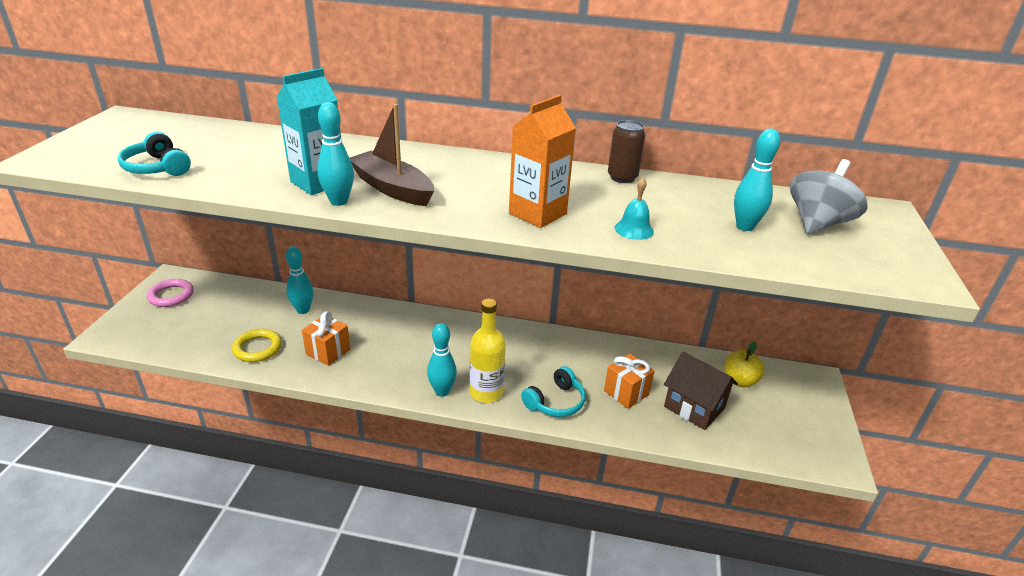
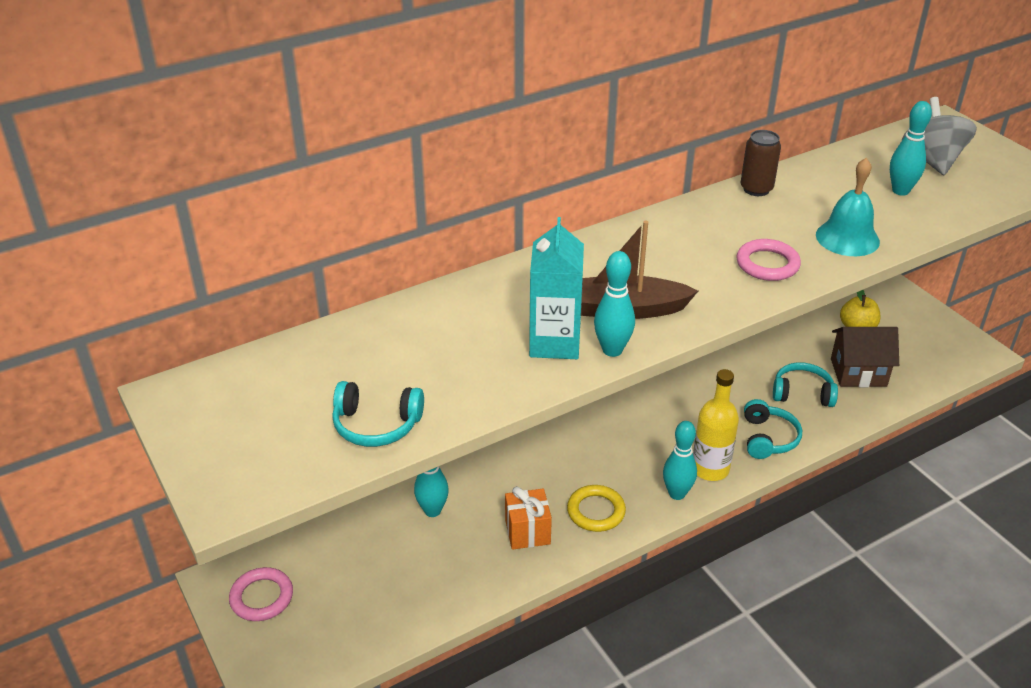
camera: 40 degrees left, 5 degrees up
yellow ring [232,329,282,362] -> yellow ring moved to [567,485,626,532]
orange carton [509,95,576,228] -> pink ring [736,239,801,281]
orange gift [604,354,655,409] -> turquoise headphones [773,362,838,407]
turquoise bell [615,177,654,240] -> turquoise bell [816,158,880,256], size x1.60

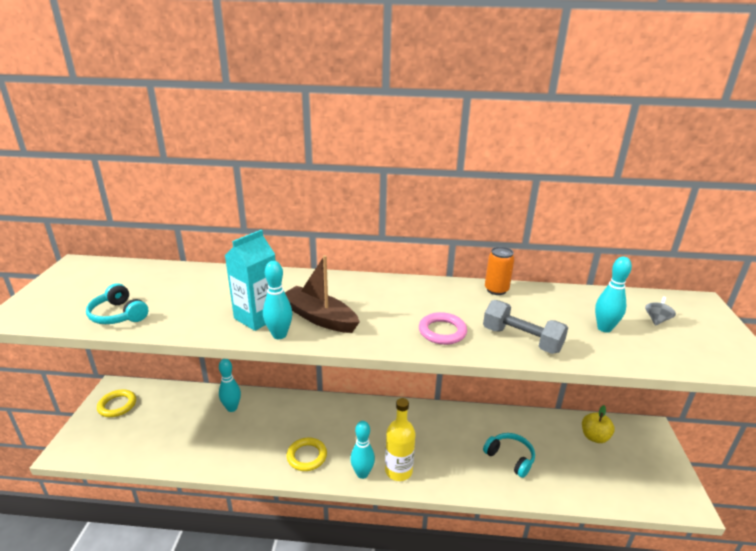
camera: 35 degrees right, 10 degrees down
pink ring [229,567,293,621] -> yellow ring [97,389,136,417]
orange gift [505,486,552,550] -> none
brown can [741,130,781,196] -> orange can [485,247,515,295]
turquoise headphones [744,399,802,459] -> none
turquoise bell [816,158,880,256] -> grey dumbbell [483,300,568,354]
brown house [831,327,899,387] -> none
grey spinning top [902,97,977,175] -> grey spinning top [645,296,676,326], size x0.48

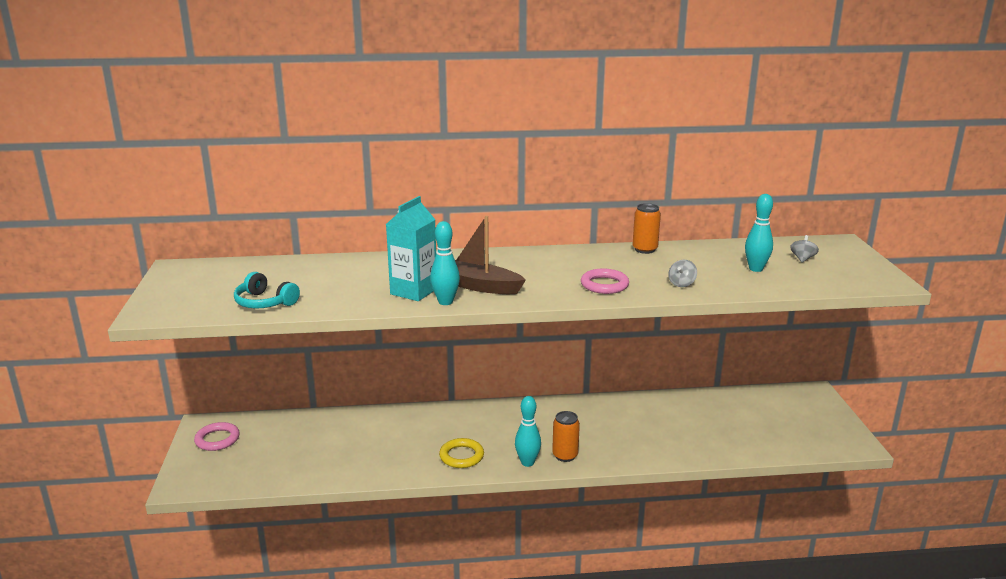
camera: 10 degrees left, 5 degrees down
yellow ring [97,389,136,417] -> pink ring [194,422,240,451]
turquoise bowling pin [219,359,241,412] -> none
yellow bottle [385,398,415,481] -> orange can [552,411,580,462]
grey dumbbell [483,300,568,354] -> grey spinning top [668,260,697,287]
turquoise headphones [483,433,535,478] -> none
yellow apple [582,405,615,443] -> none

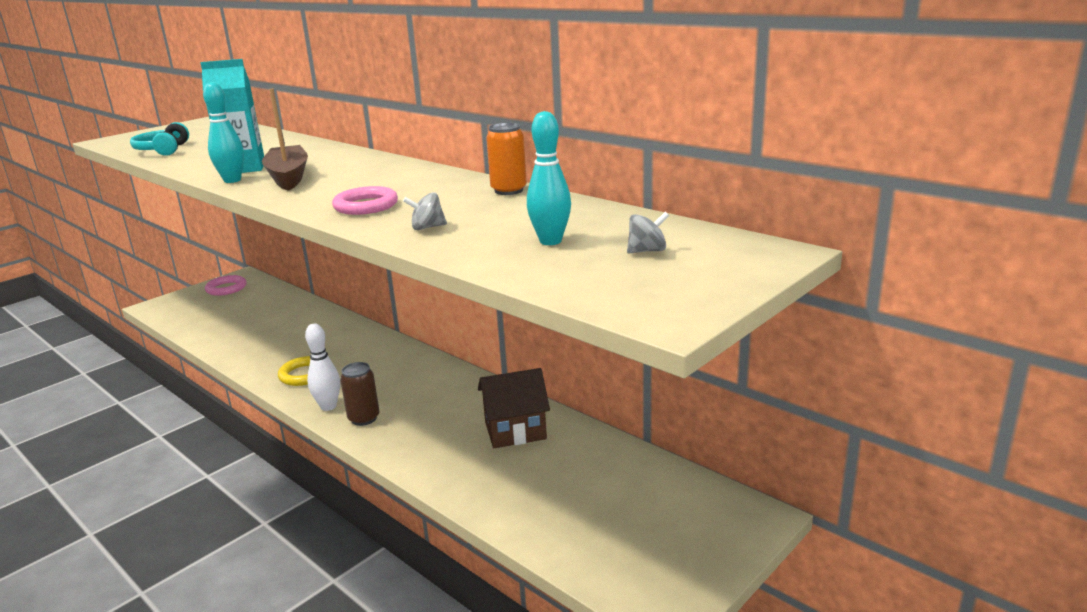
camera: 50 degrees right, 0 degrees up
turquoise bowling pin [515,396,541,467] -> white bowling pin [305,324,340,411]
orange can [552,411,580,462] -> brown can [340,362,380,426]
none -> brown house [478,368,550,448]

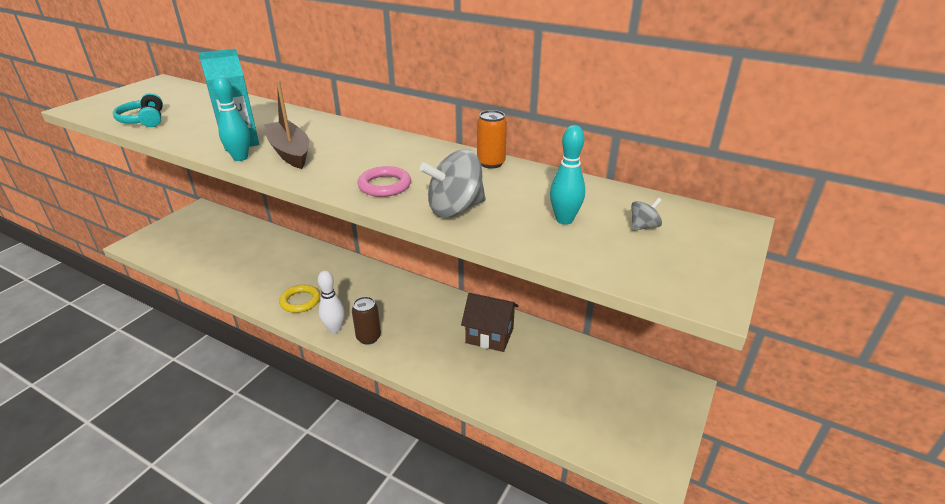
camera: 15 degrees left, 10 degrees up
pink ring [205,275,247,296] -> none
grey spinning top [403,192,447,230] -> grey spinning top [420,149,486,218], size x2.10
brown house [478,368,550,448] -> brown house turned 45 degrees clockwise [461,293,518,352]

